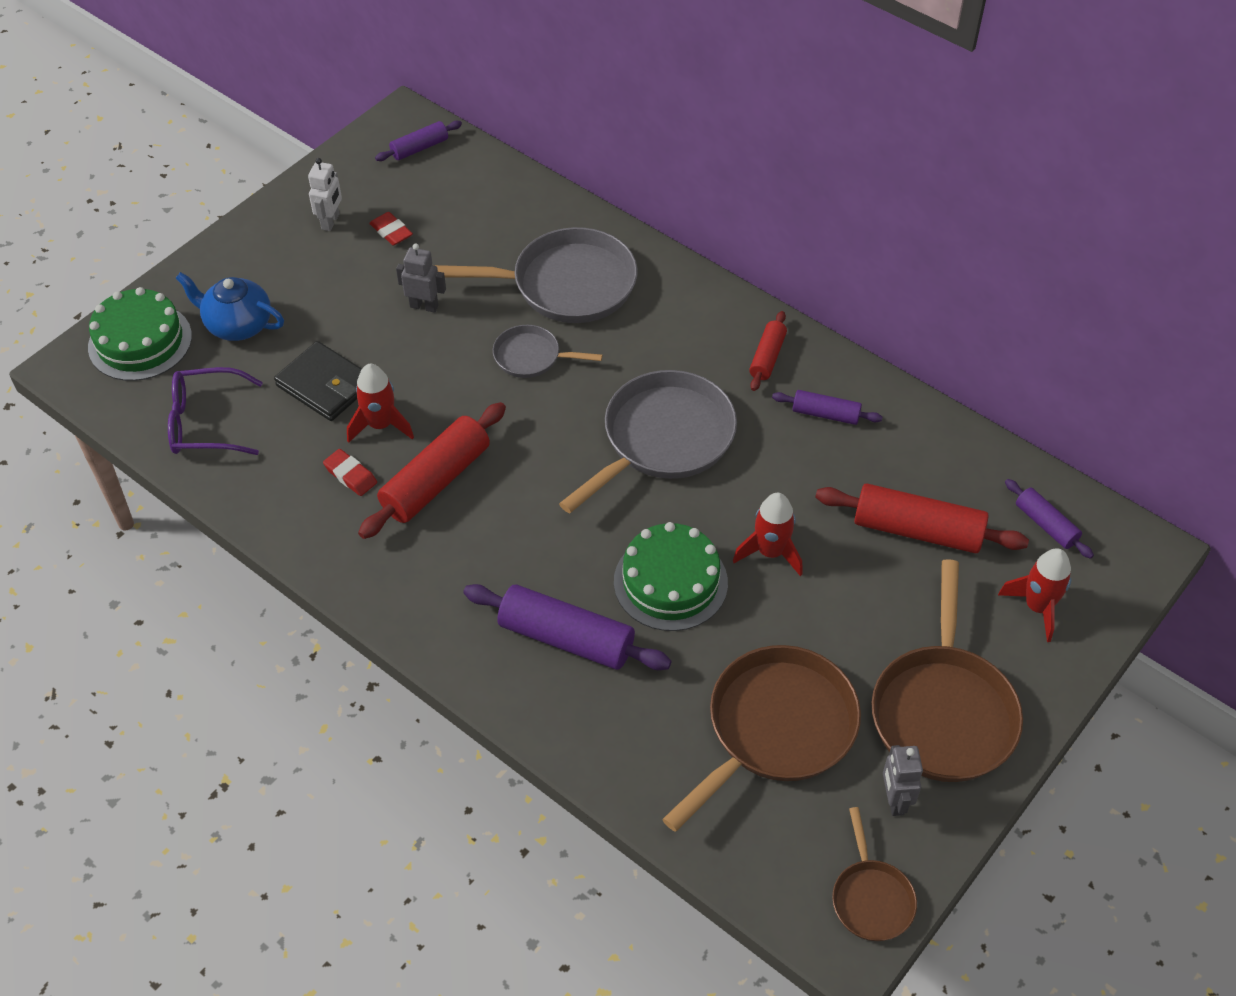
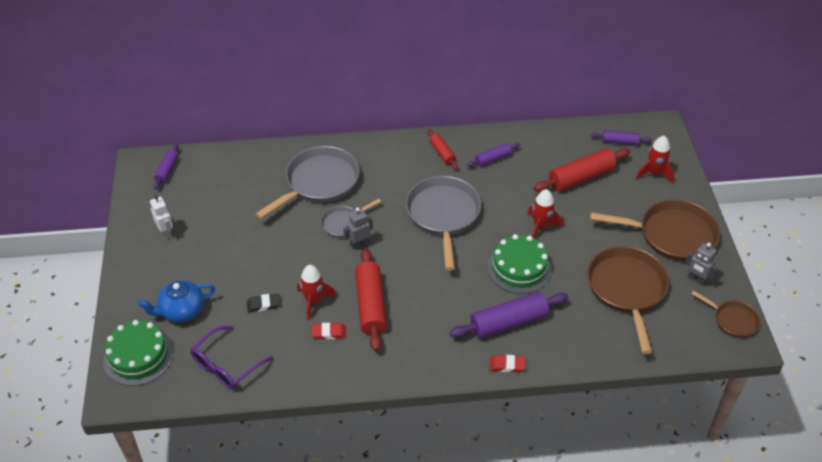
camera: 45 degrees left, 5 degrees down
black wallet [274,341,362,421] -> black eraser [247,293,280,312]
red eraser [369,212,413,246] -> red eraser moved to [490,355,525,372]
grey robot [396,244,446,313] -> grey robot moved to [343,207,373,250]
brown pan [871,559,1023,782] -> brown pan turned 45 degrees counterclockwise [590,199,720,261]

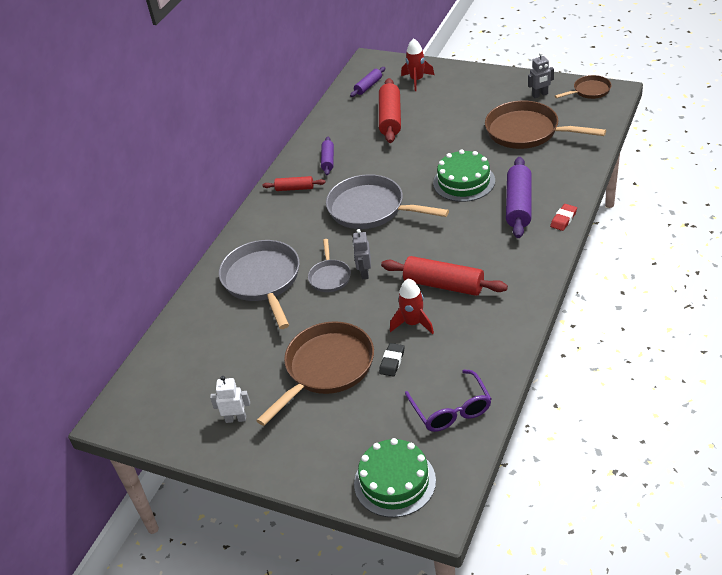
camera: 55 degrees left, 5 degrees down
blue teapot [137,280,215,323] -> none
purple rolling pin [154,144,179,189] -> none
red eraser [312,323,346,340] -> none
red rocket [527,189,563,238] -> none
brown pan [590,199,720,261] -> brown pan moved to [256,321,374,426]

